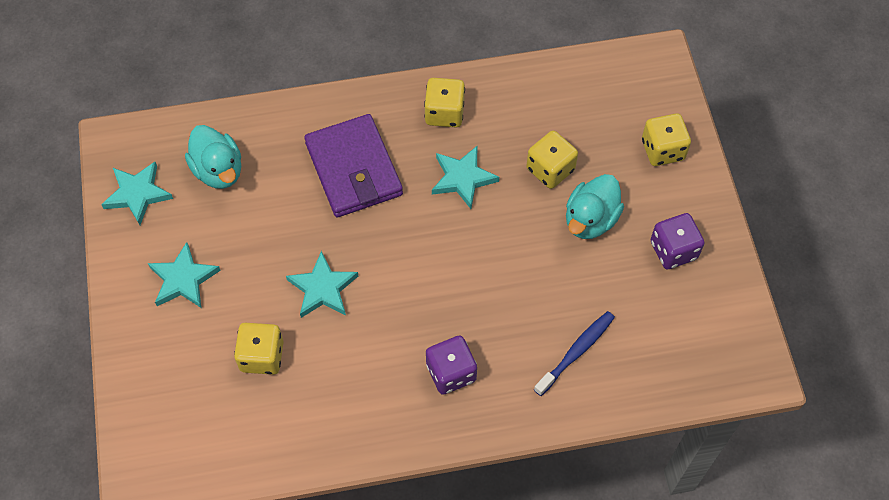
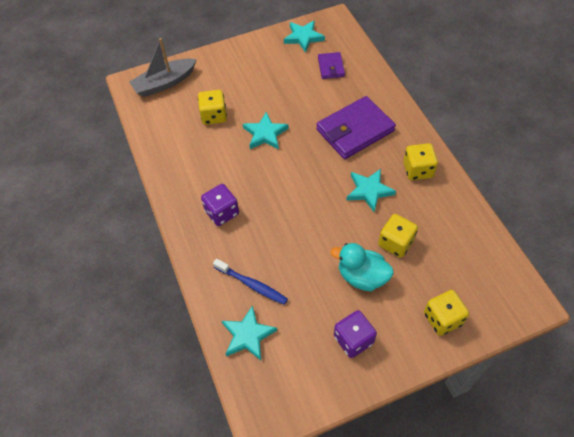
camera: 80 degrees right, 5 degrees down
turquoise star [148,242,221,308] -> turquoise star moved to [222,305,277,360]
turquoise duck [185,125,241,189] -> purple wallet [318,52,345,79]
none -> grey boat [129,38,197,97]

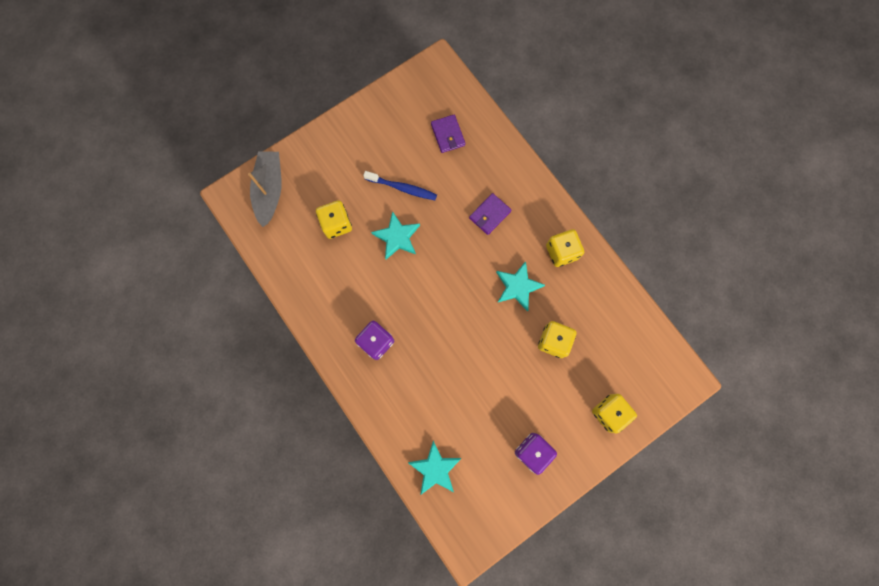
camera: 15 degrees left, 20 degrees up
grey boat [129,38,197,97] -> grey boat turned 135 degrees clockwise [248,151,282,227]
blue toothbrush [213,259,288,305] -> blue toothbrush moved to [363,171,437,200]
turquoise star [284,20,325,53] -> none
purple wallet [316,96,396,159] -> purple wallet [469,193,511,235], size x0.52
turquoise duck [330,243,394,291] -> none

